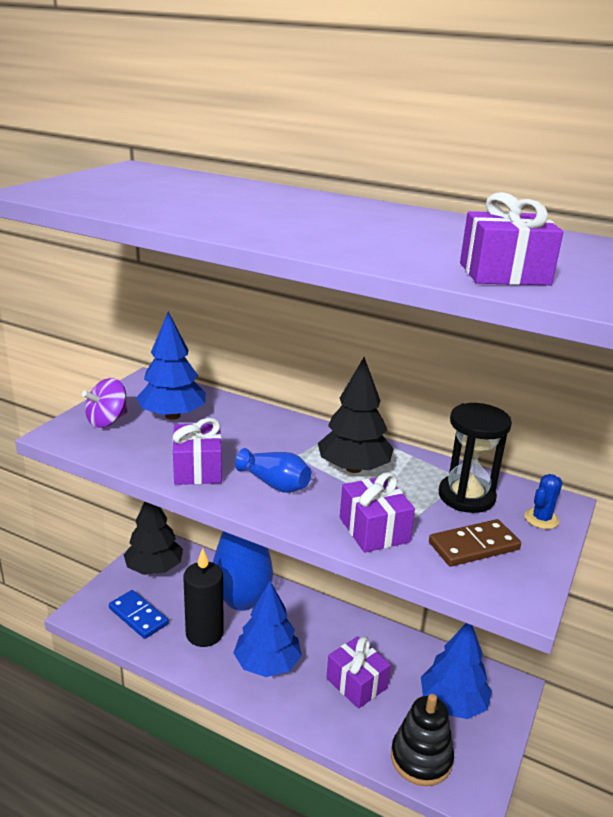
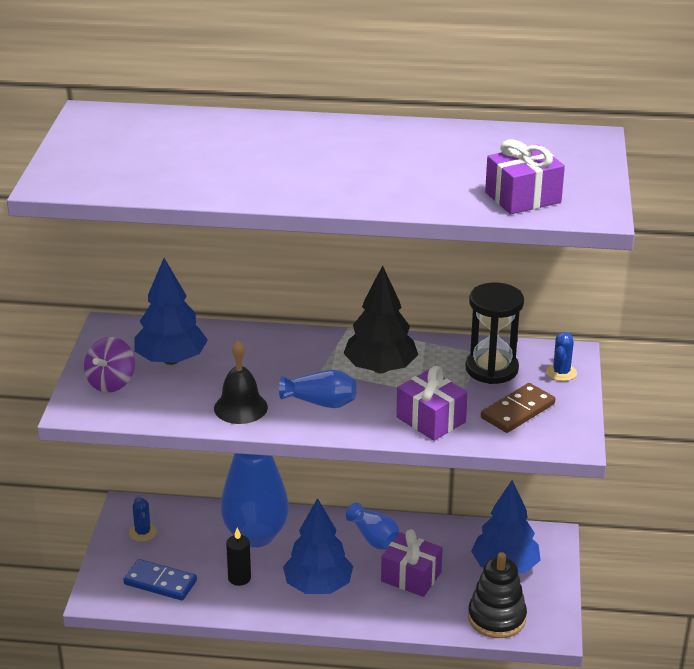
camera: 20 degrees left, 5 degrees up
black tree [124,502,183,575] -> blue cactus [129,497,157,542]
purple gift [173,418,222,485] -> black bell [214,341,268,424]
black candle [183,548,224,647] -> black candle [226,528,251,586], size x0.57
none -> blue vase [346,503,400,550]

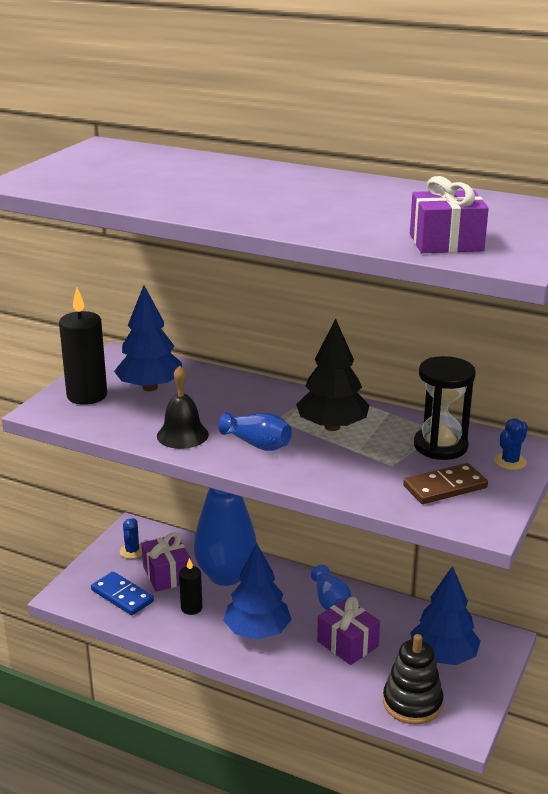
camera: 20 degrees right, 5 degrees down
purple spinning top [84,337,135,393] -> black candle [59,288,107,405]
purple gift [396,366,468,441] -> purple gift moved to [142,532,191,592]

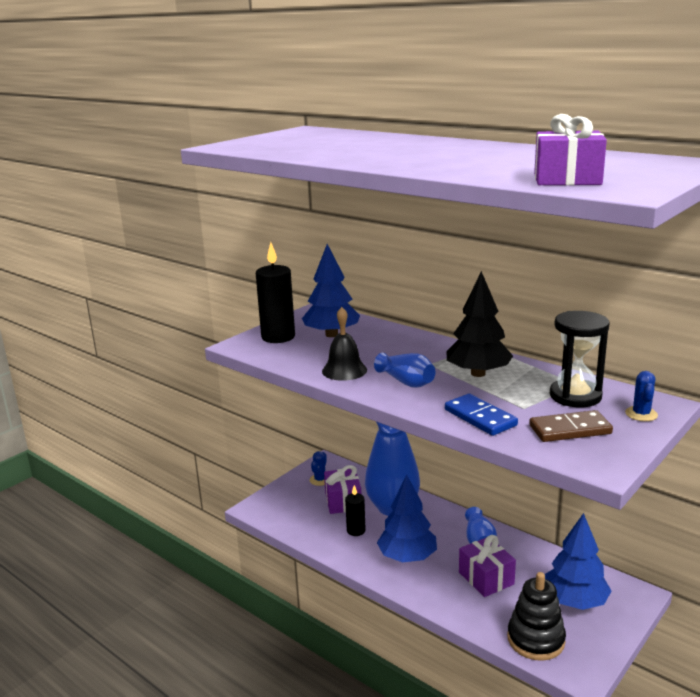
camera: 15 degrees right, 5 degrees down
blue domino [91,571,154,615] -> blue domino moved to [445,394,518,436]
blue cactus [494,418,528,470] -> blue cactus turned 45 degrees counterclockwise [625,371,658,421]

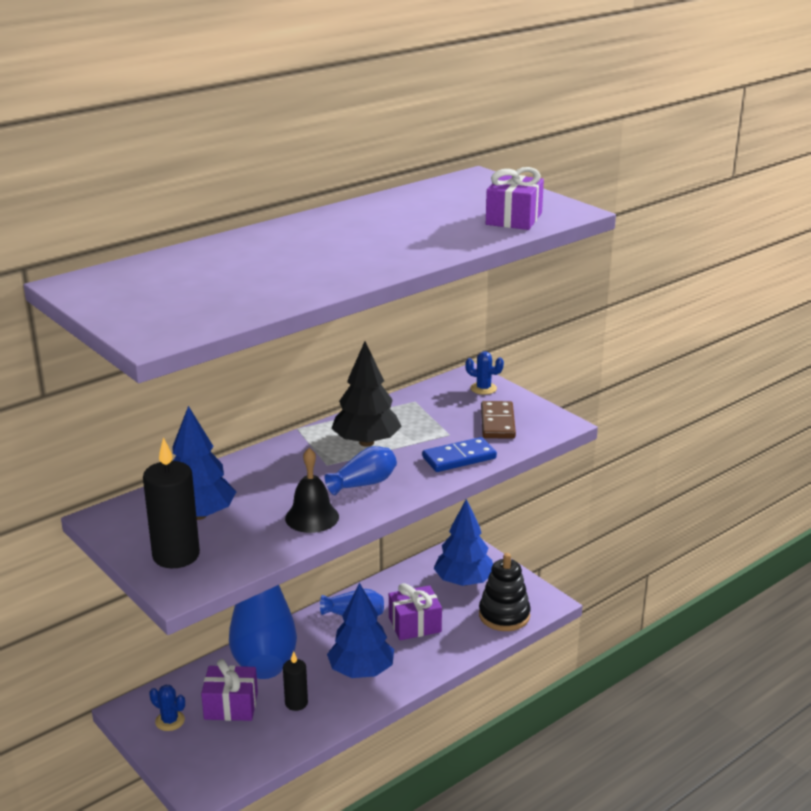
camera: 80 degrees left, 5 degrees up
black hourglass [550,311,610,407] -> none

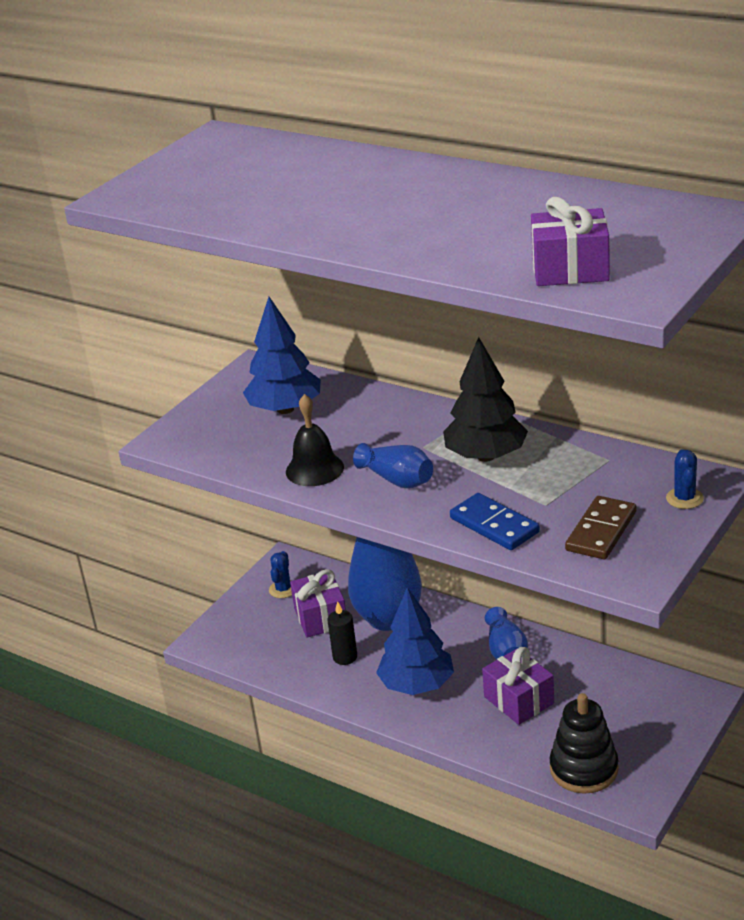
camera: 75 degrees right, 5 degrees up
black candle [143,437,200,568] -> none
blue tree [434,499,493,586] -> none
brown domino [481,401,516,439] -> brown domino turned 45 degrees counterclockwise [565,496,636,559]

